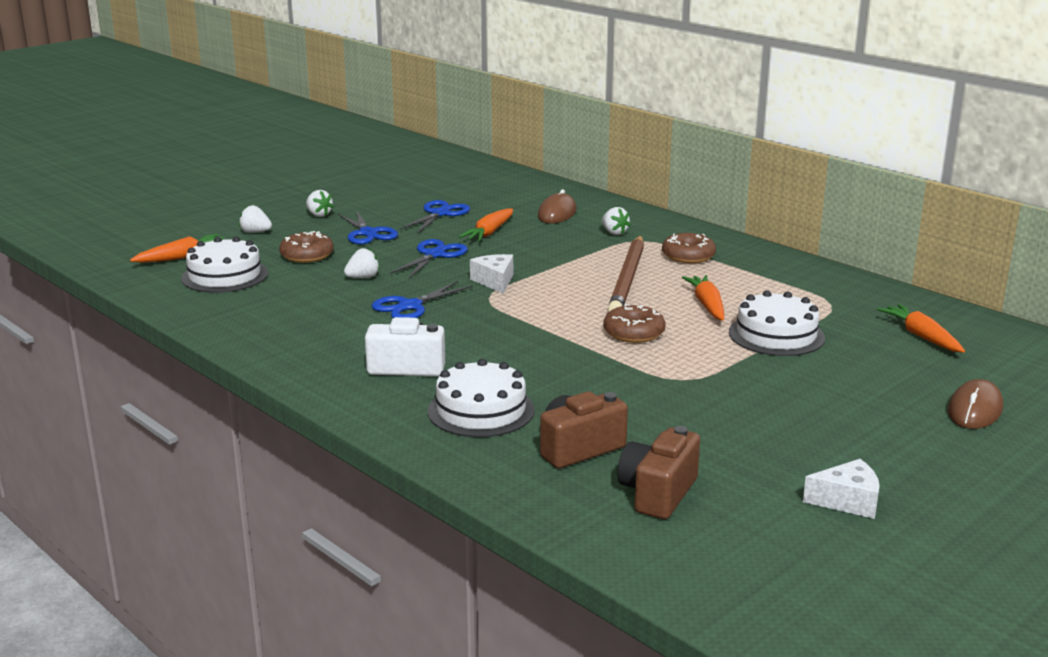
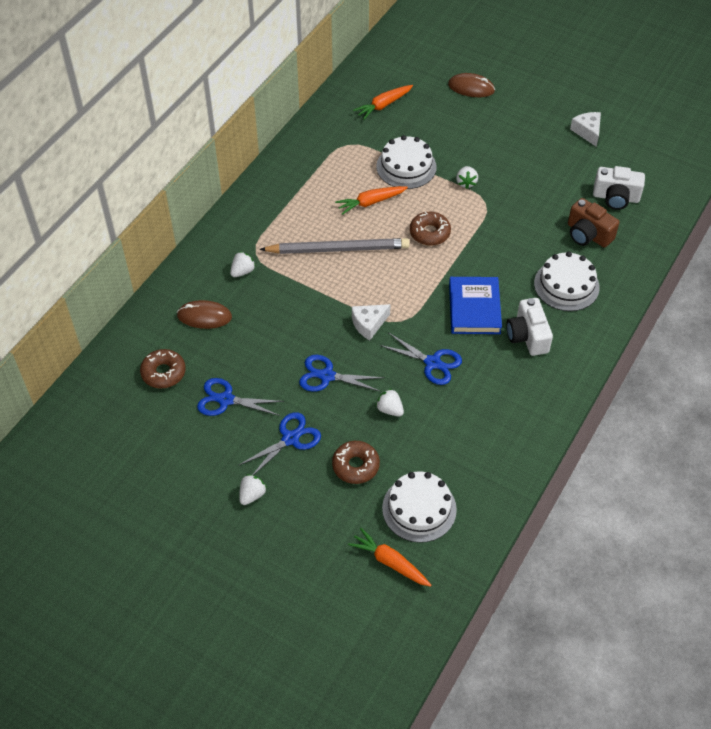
camera: 105 degrees left, 30 degrees up
white strawberry [239,205,272,233] -> white strawberry moved to [456,166,478,189]
orange carrot [459,208,513,241] -> none
brown pencil [608,236,644,312] -> grey pencil [259,238,410,254]
brown camera [617,426,700,519] -> white camera [593,166,645,210]
brown donut [662,233,716,263] -> brown donut moved to [140,349,186,389]
none -> blue book [449,277,502,334]

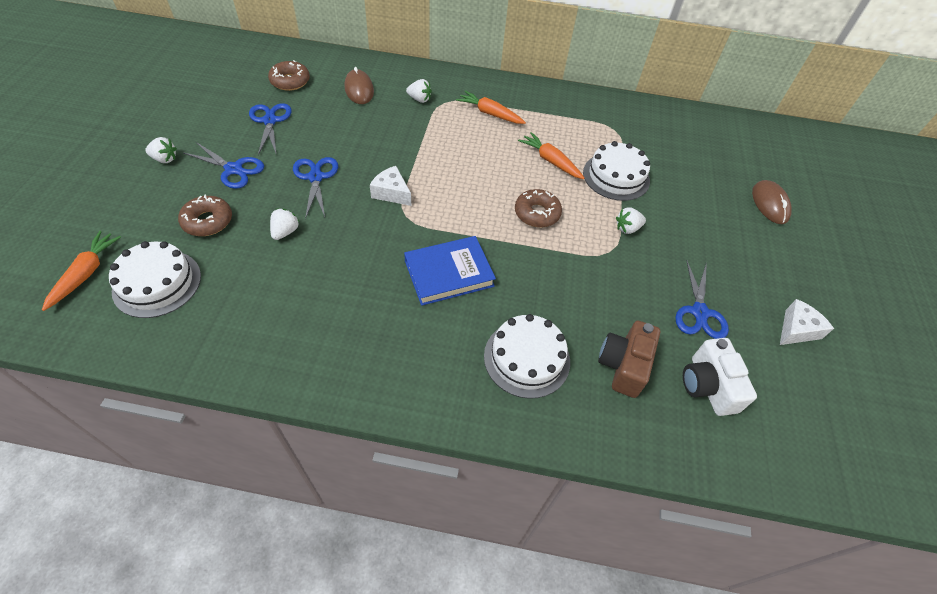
camera: 65 degrees right, 0 degrees up
grey pencil [259,238,410,254] -> none
orange carrot [353,85,413,120] -> orange carrot moved to [456,91,526,124]
blue scissors [380,332,462,385] -> blue scissors moved to [675,260,729,339]
white camera [506,298,553,356] -> none

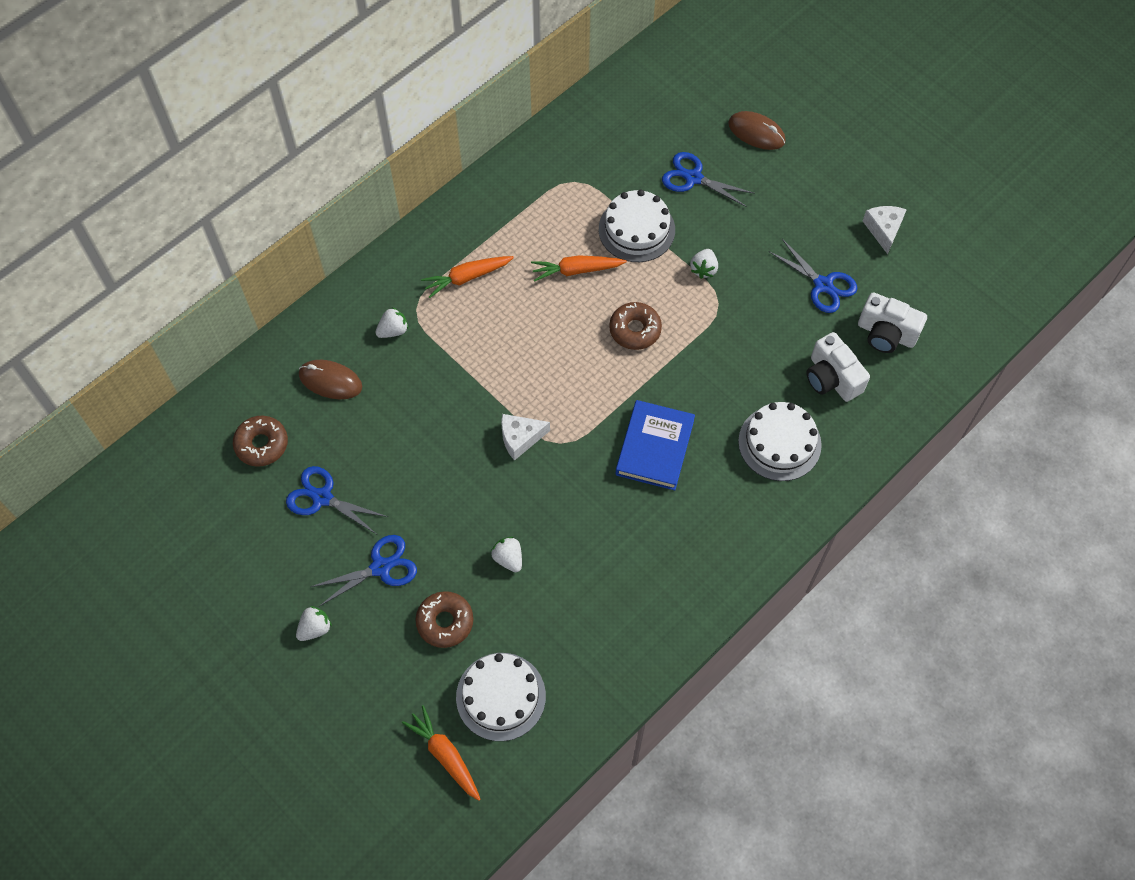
camera: 50 degrees left, 10 degrees up
blue scissors [293,157,338,219] -> blue scissors moved to [662,152,755,207]
brown camera [598,320,660,398] -> white camera [806,332,870,402]

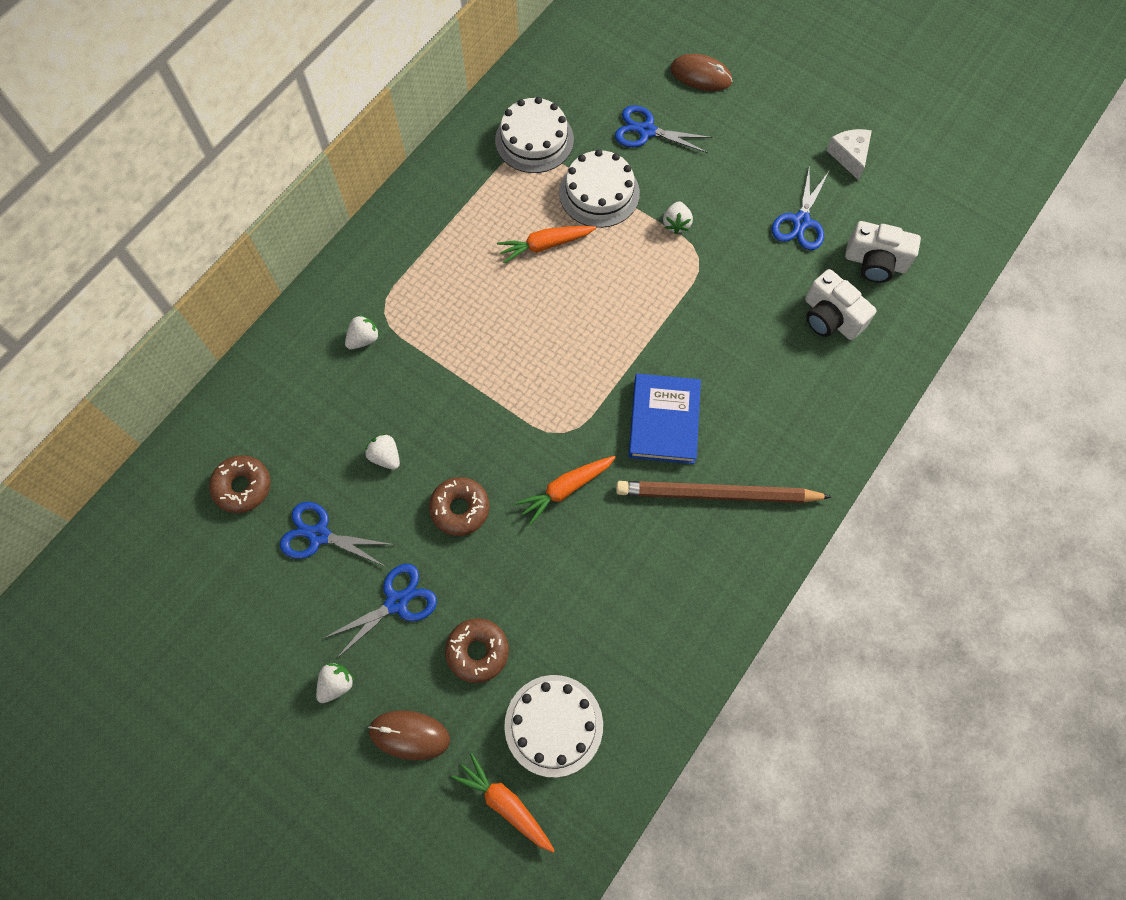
camera: 10 degrees left, 5 degrees up
brown mouse [299,360,363,399] -> brown mouse moved to [368,710,450,760]
orange carrot [421,256,514,298] -> orange carrot moved to [516,456,616,525]
white strawberry [491,537,522,572] -> white strawberry moved to [365,433,400,470]
white cheese [501,414,550,461] -> none
brown donut [609,302,662,350] -> brown donut moved to [429,477,489,536]
white cake [738,402,822,481] -> white cake moved to [495,97,574,173]
blue scissors [768,239,858,313] -> blue scissors turned 75 degrees clockwise [772,167,830,250]
none -> brown pencil [616,481,832,503]

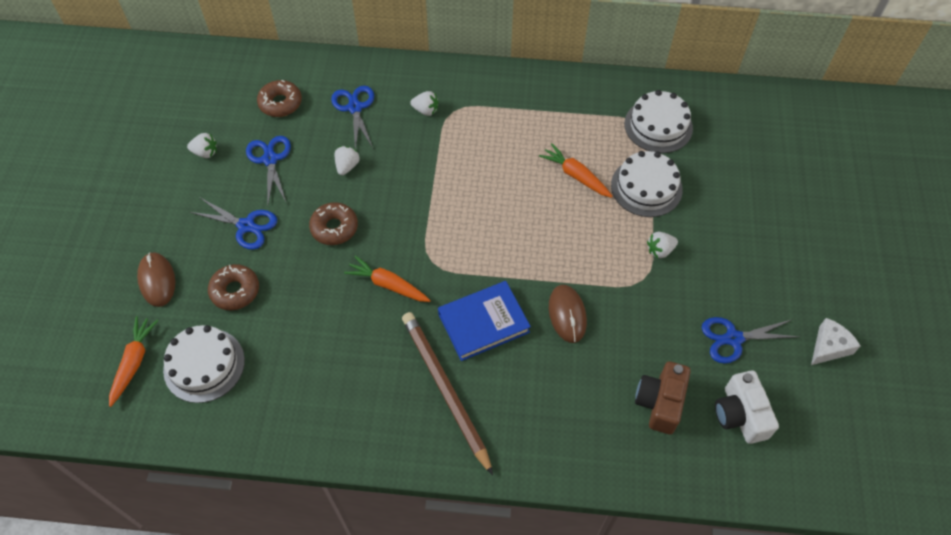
camera: 60 degrees right, 10 degrees down
white strawberry [316,663,355,703] -> white strawberry moved to [187,133,217,158]
blue scissors [615,105,712,153] -> blue scissors moved to [331,86,374,150]
brown mouse [670,54,733,91] -> brown mouse moved to [549,285,587,343]
white camera [805,269,877,340] -> brown camera [635,361,691,434]

